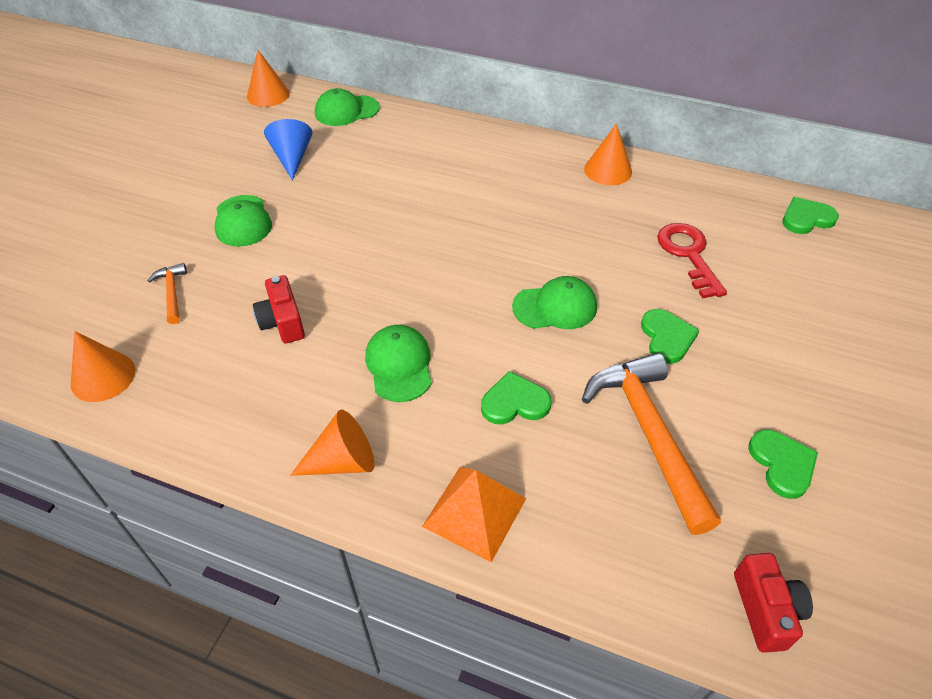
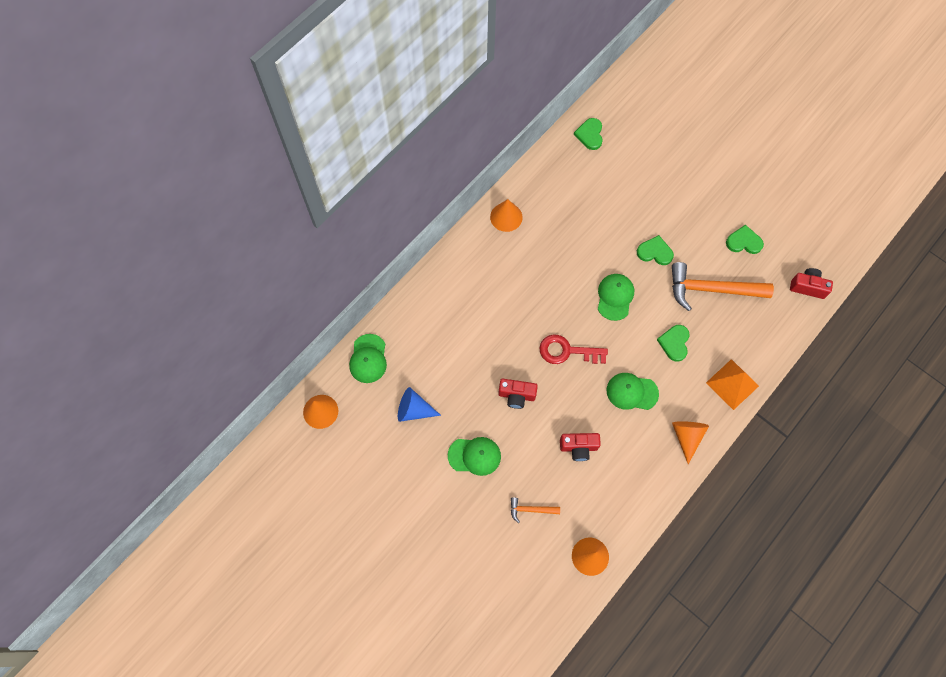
camera: 70 degrees left, 20 degrees up
red key [657,223,727,298] -> red key moved to [539,335,608,364]
none -> red camera [498,379,538,409]

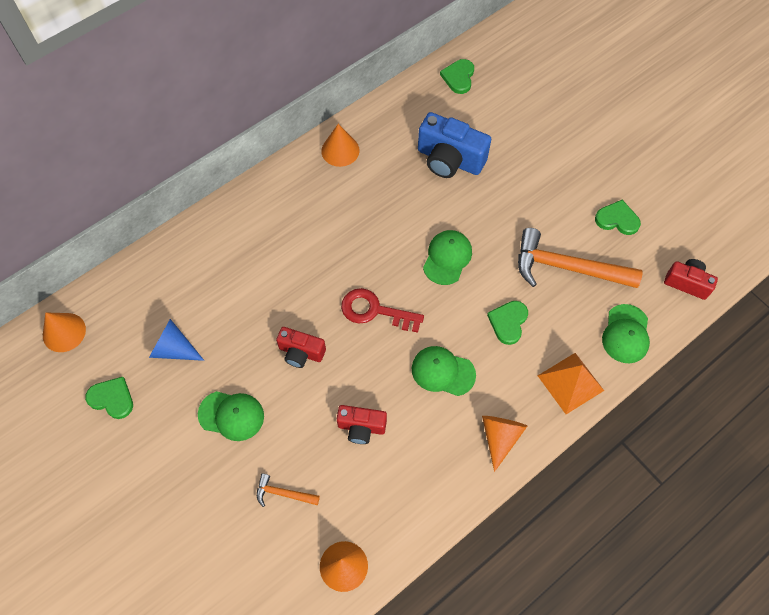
camera: 10 degrees right, 5 degrees down
green cap [349,334,387,383] -> green cap moved to [602,304,650,363]
green heart [637,235,674,265] -> green heart moved to [85,377,133,419]
none -> blue camera [418,112,491,178]

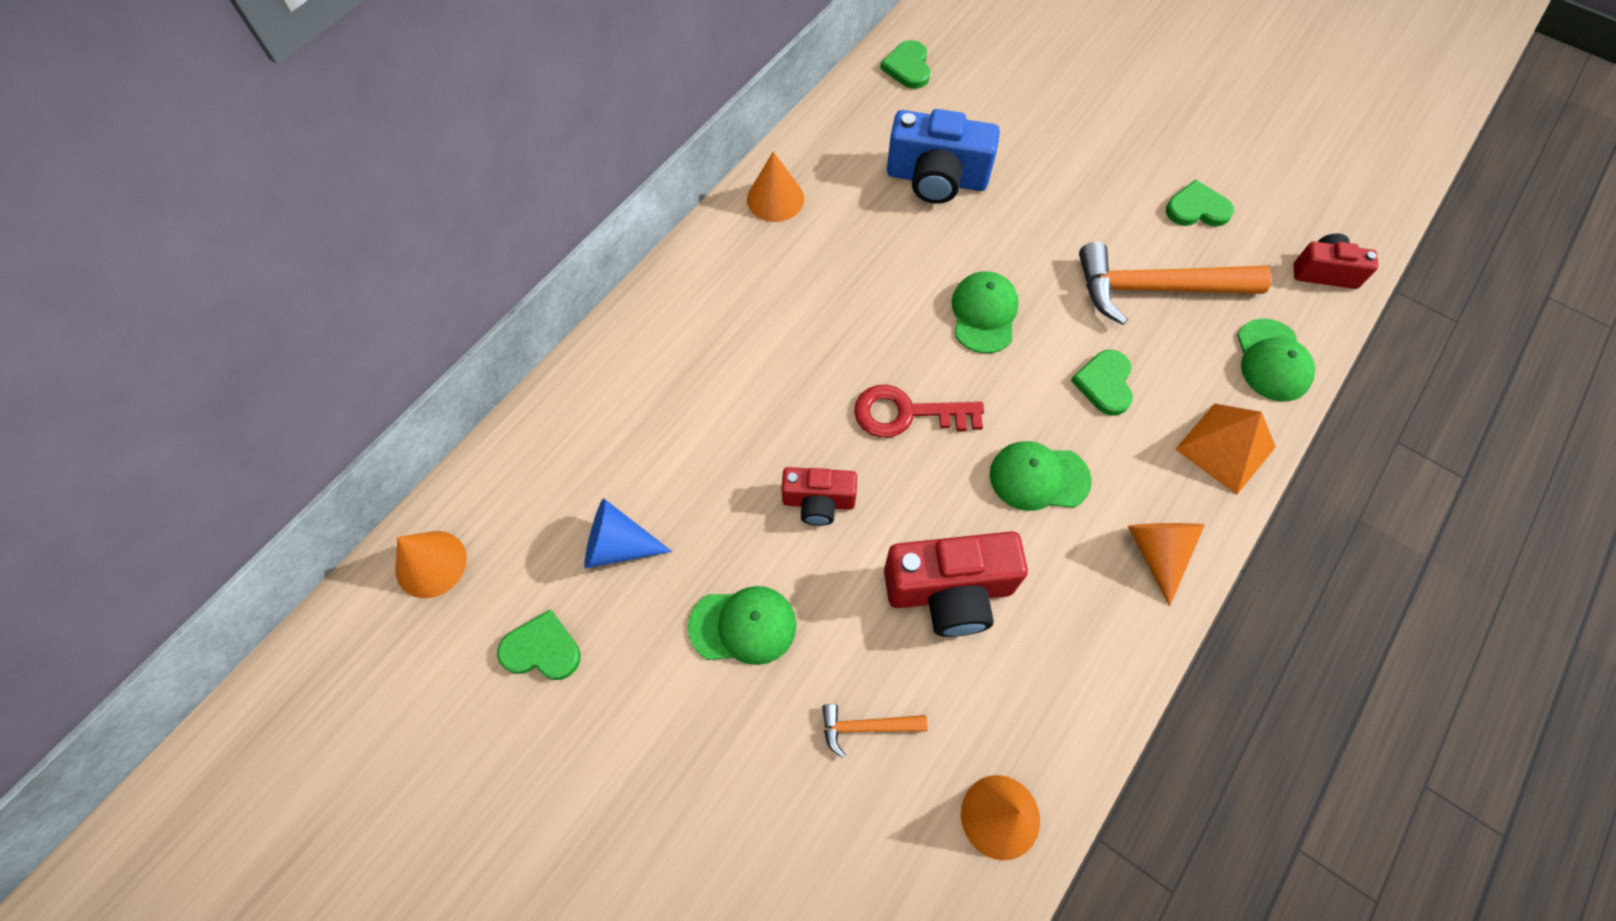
camera: 15 degrees left, 0 degrees up
red camera [337,405,387,444] -> red camera [884,531,1028,637], size x1.68

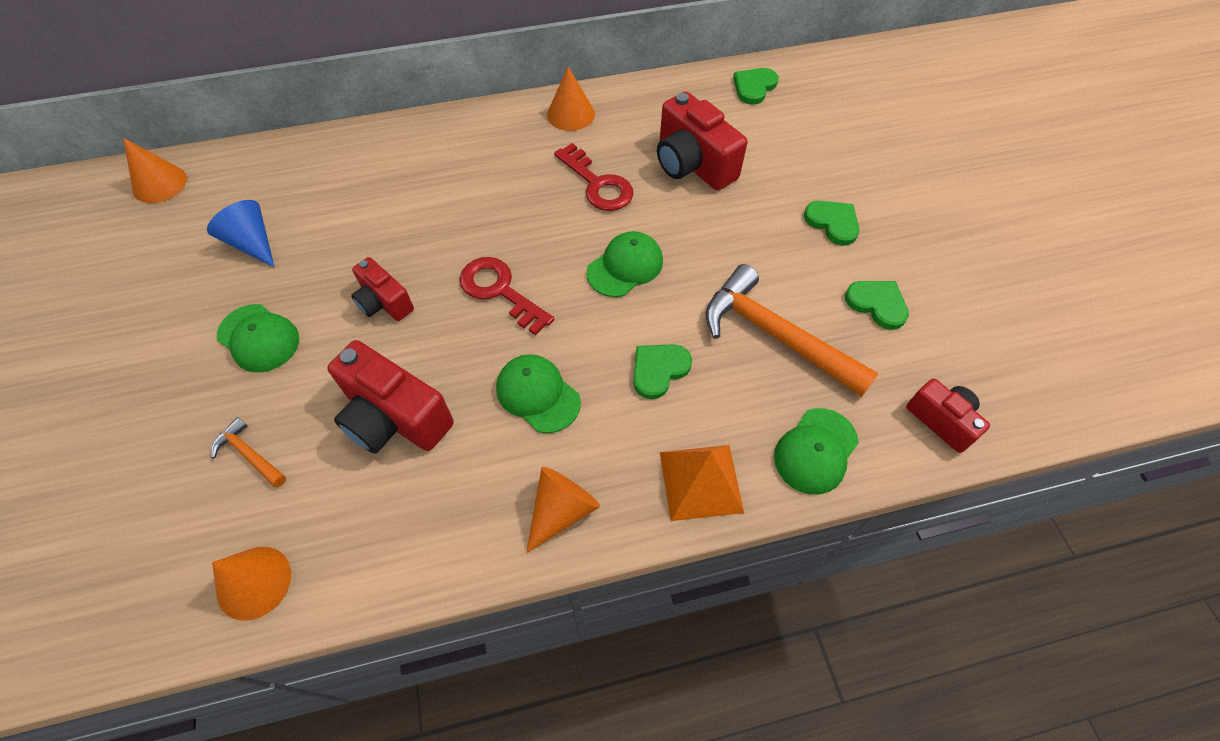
camera: 40 degrees right, 5 degrees down
green heart [497,610,581,680] -> green heart moved to [804,201,859,246]
blue camera [887,109,1000,204] -> red camera [657,91,747,191]
none -> red key [554,143,634,211]

